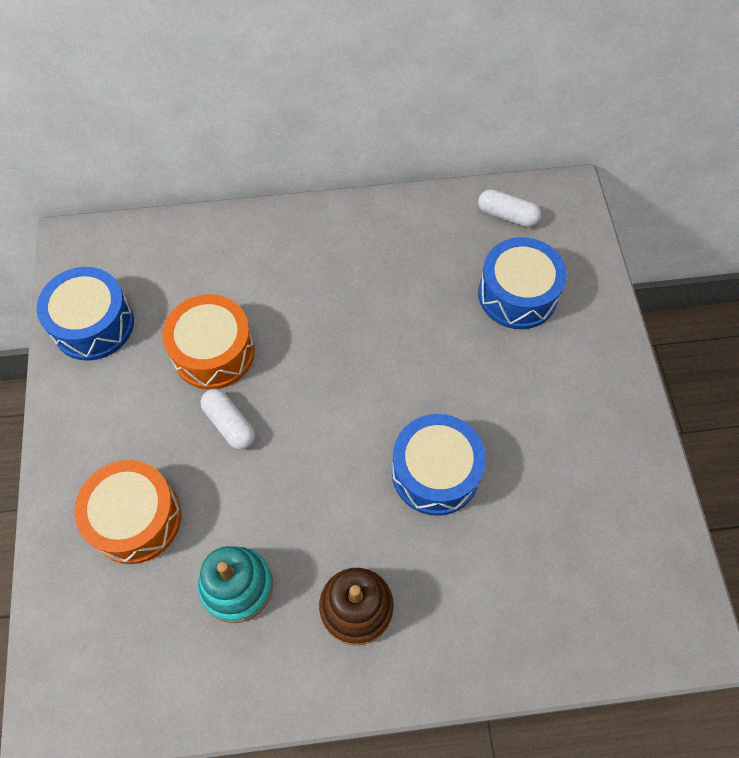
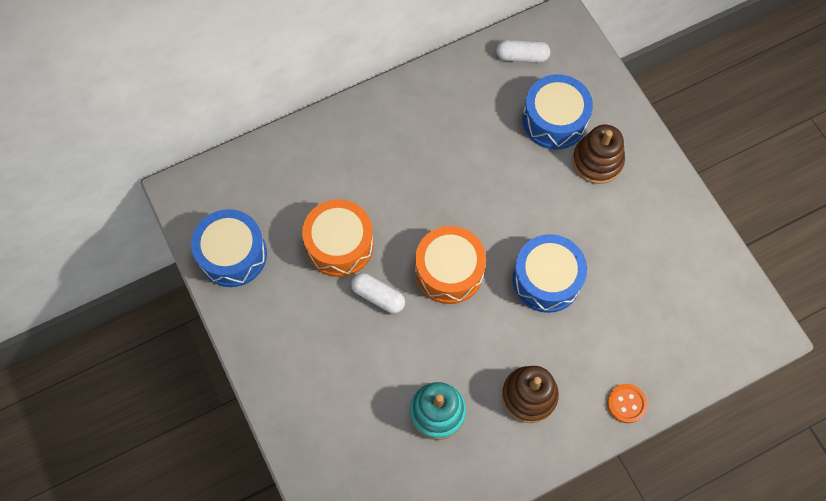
camera: 20 degrees left, 5 degrees up
orange drum [74,460,181,564] -> orange drum moved to [415,226,486,304]
none -> brown stacking toy [572,125,625,184]
none -> orange button [607,384,647,423]

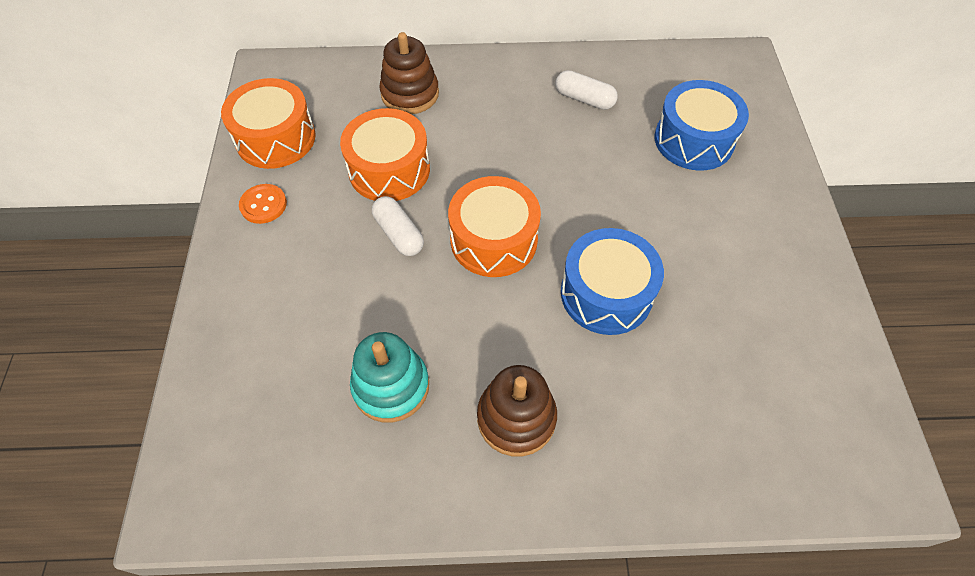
camera: 25 degrees right, 10 degrees down
blue drum [191,209,267,287] -> orange drum [221,78,316,169]
white capsule [496,40,550,63] -> white capsule moved to [556,70,618,110]
brown stacking toy [572,125,625,184] -> brown stacking toy moved to [380,32,439,114]
orange button [607,384,647,423] -> orange button moved to [239,184,287,224]

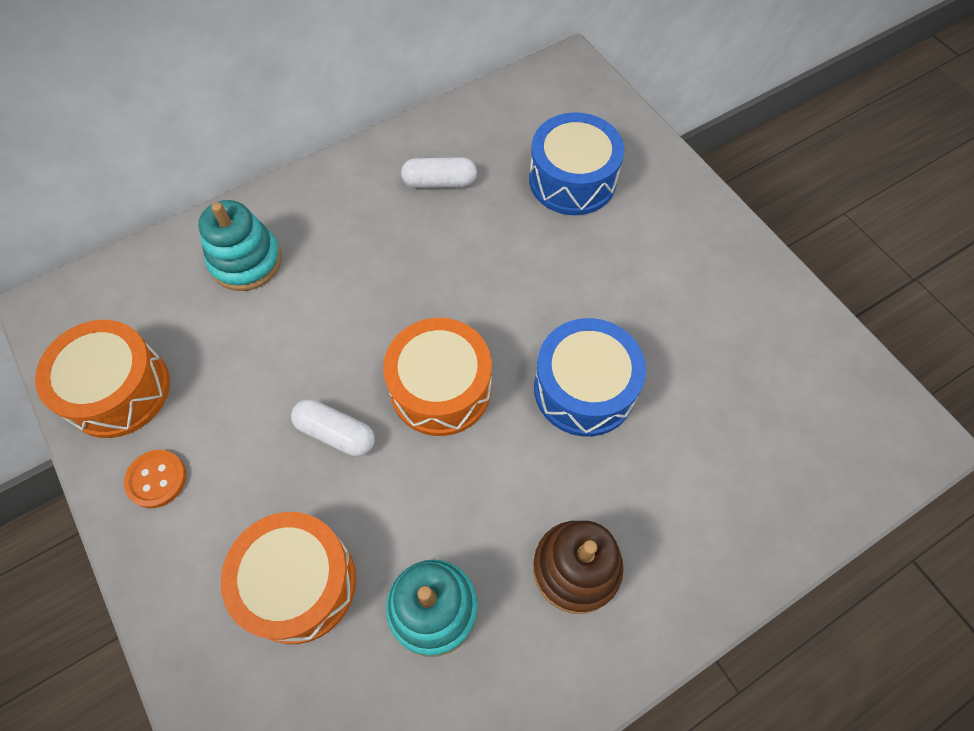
camera: 30 degrees left, 5 degrees up
orange drum [340,108,430,201] -> orange drum moved to [221,512,356,644]
brown stacking toy [380,32,439,114] -> turquoise stacking toy [198,200,282,291]

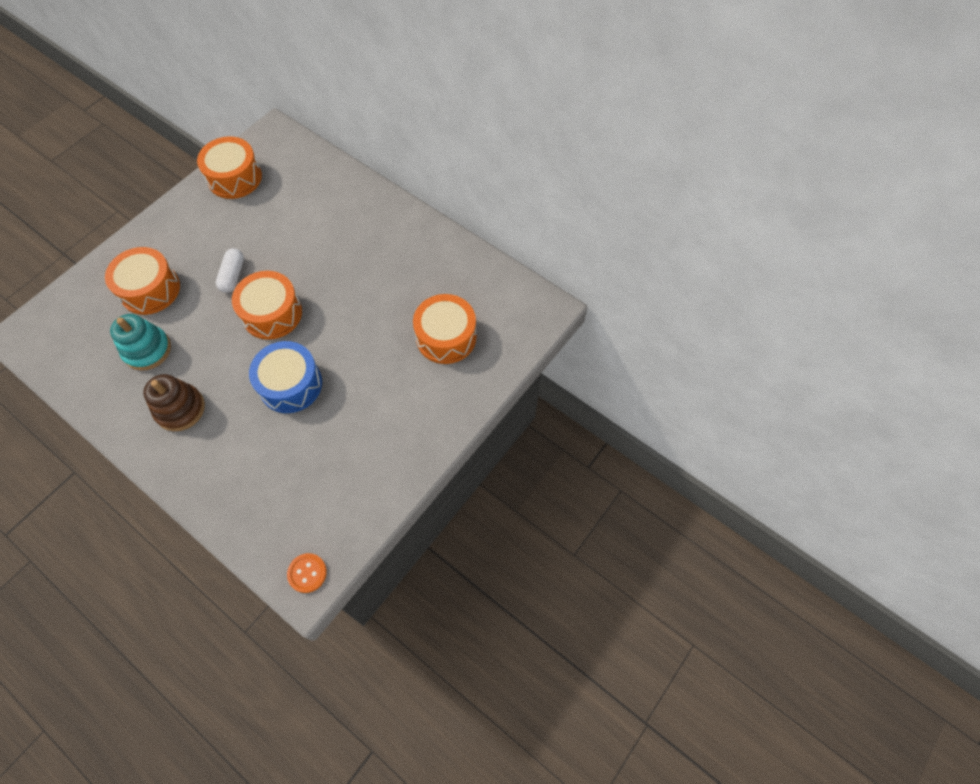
camera: 70 degrees right, 0 degrees up
orange button [124,450,186,508] -> orange button moved to [287,553,327,593]
turquoise stacking toy [198,200,282,291] -> none
white capsule [401,157,477,188] -> none
blue drum [529,113,624,215] -> orange drum [413,294,476,364]

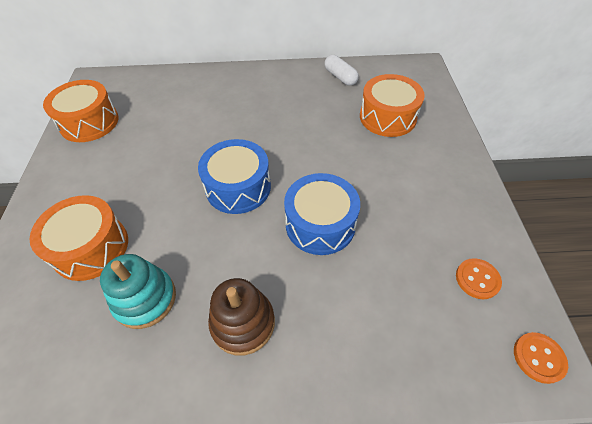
camera: 40 degrees left, 10 degrees down
white capsule [216,248,244,293] -> white capsule moved to [324,55,359,86]
orange drum [232,271,302,340] -> blue drum [198,139,271,214]
none -> orange button [456,258,502,299]

